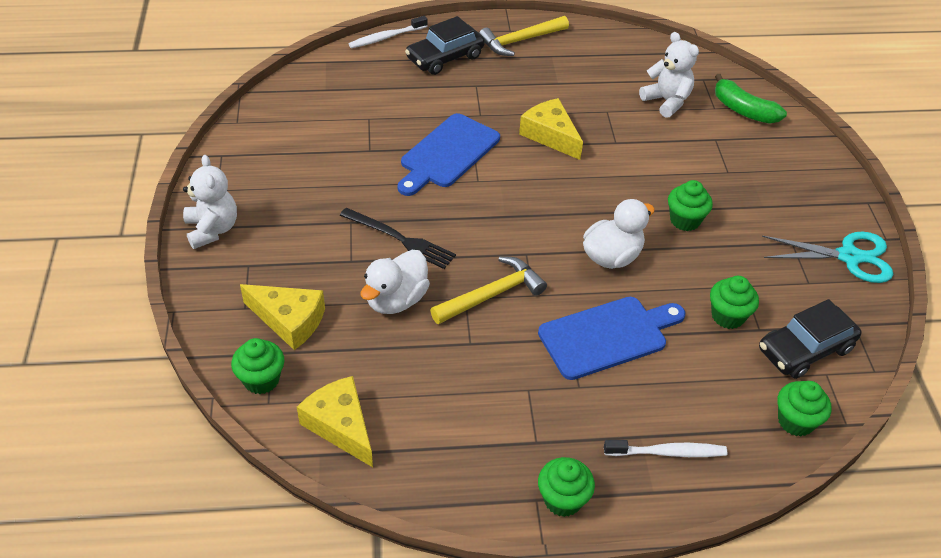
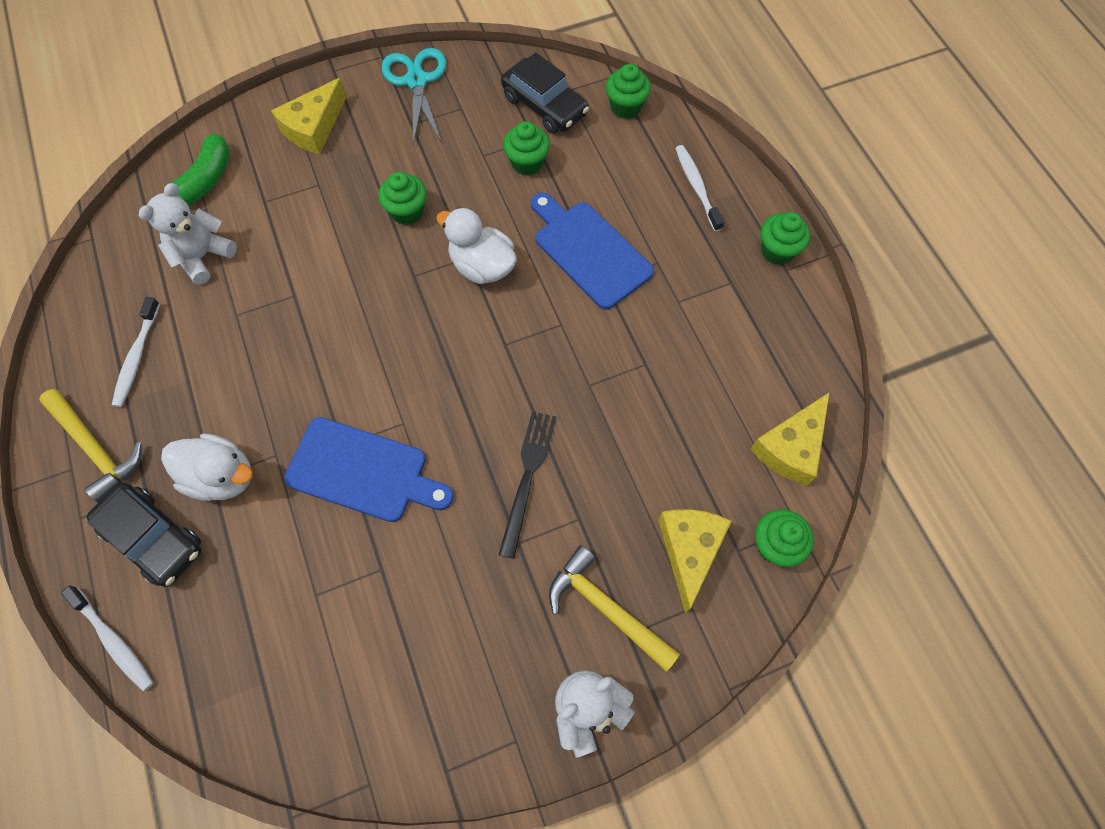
camera: 105 degrees left, 20 degrees up
white duck [360,250,430,314] -> white duck moved to [161,433,253,501]
yellow hammer [430,256,547,324] -> yellow hammer moved to [549,545,680,672]
yellow cheese [519,98,583,160] -> yellow cheese moved to [271,78,347,154]
none -> white toothbrush [112,297,160,407]

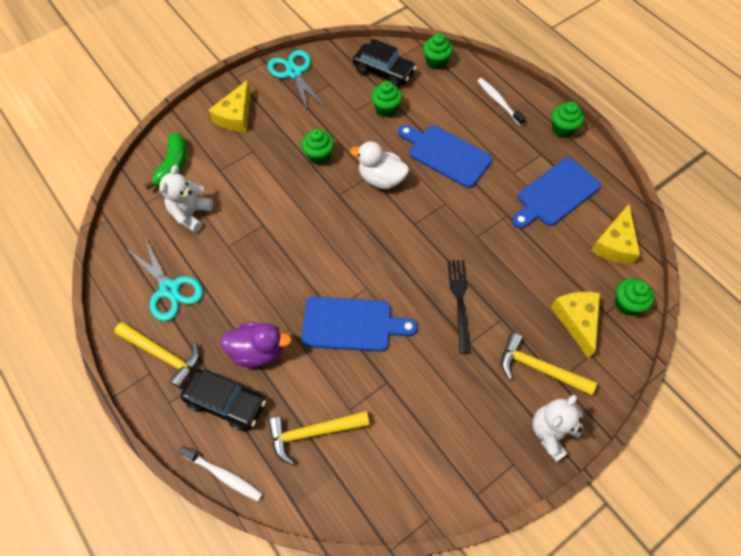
camera: 15 degrees left, 5 degrees down
white toothbrush [112,297,160,407] -> turquoise scissors [127,238,203,321]
white duck [161,433,253,501] -> purple duck [221,322,292,367]
none -> yellow hammer [268,411,370,465]
none -> blue cutting board [512,158,601,229]

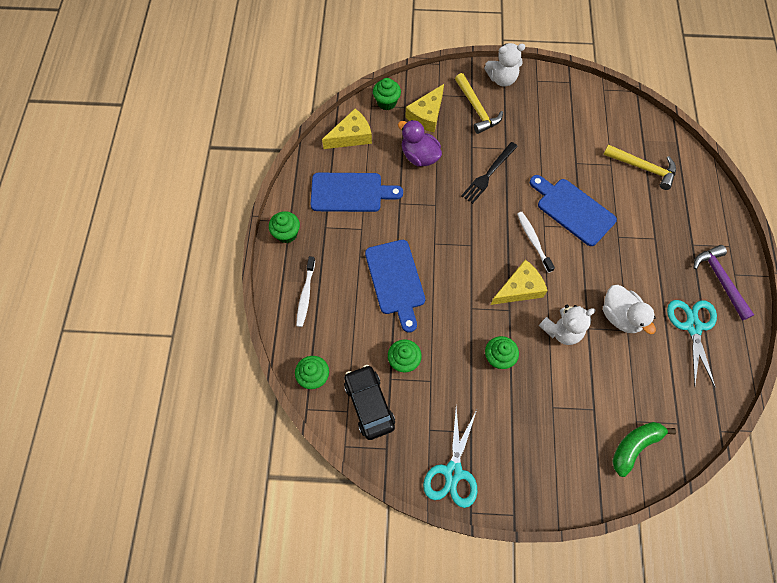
camera: 140 degrees left, 5 degrees up
yellow hammer [114,322,200,389] -> purple hammer [694,245,754,320]
white teddy bear [159,165,213,233] -> white teddy bear moved to [539,305,595,345]
white toothbrush [179,446,263,501] -> white toothbrush moved to [517,212,555,273]
black car [180,369,266,431] -> none
yellow cheese [209,80,251,132] -> yellow cheese moved to [491,260,548,305]
purple duck [221,322,292,367] -> purple duck moved to [398,120,442,167]
white duck [350,141,409,189] -> white duck moved to [603,285,656,334]

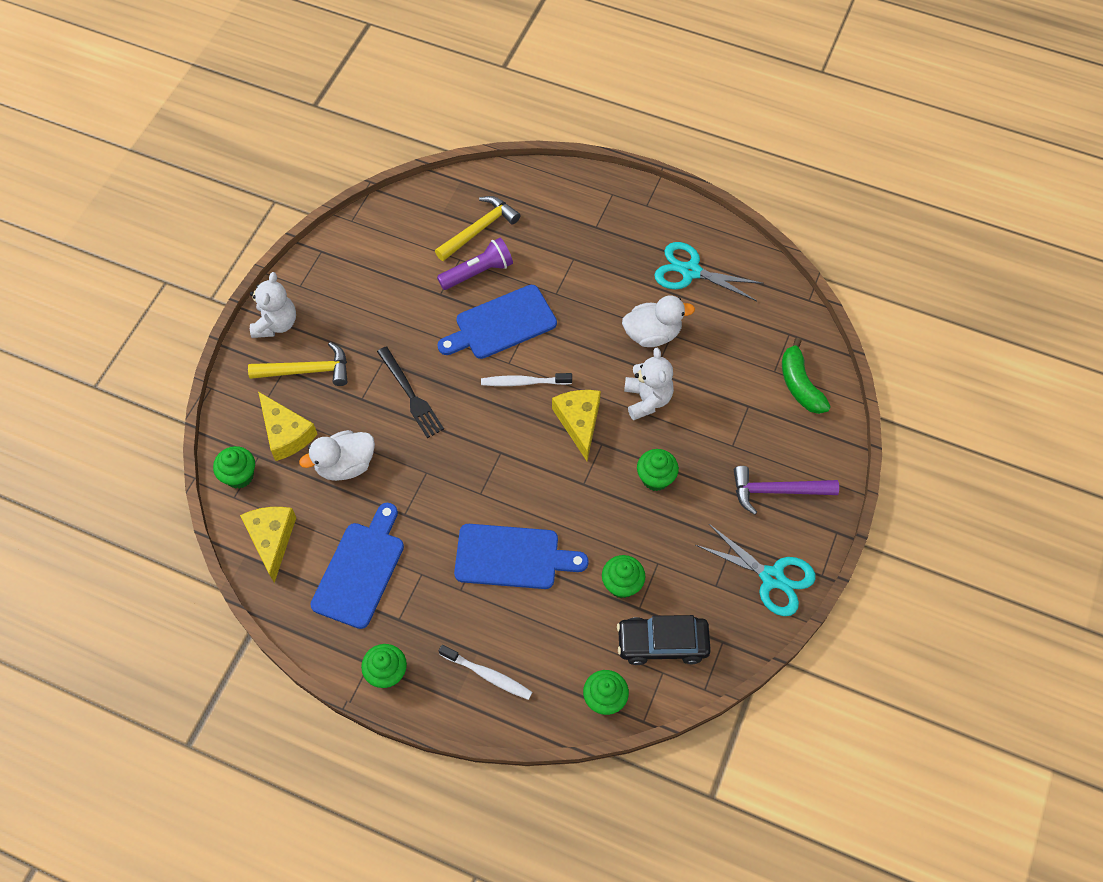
camera: 70 degrees left, 5 degrees down
purple duck [398,120,442,167] -> white duck [299,430,375,481]
purple hammer [694,245,754,320] -> purple hammer moved to [734,466,839,515]
none -> purple flashlight [437,238,513,290]

